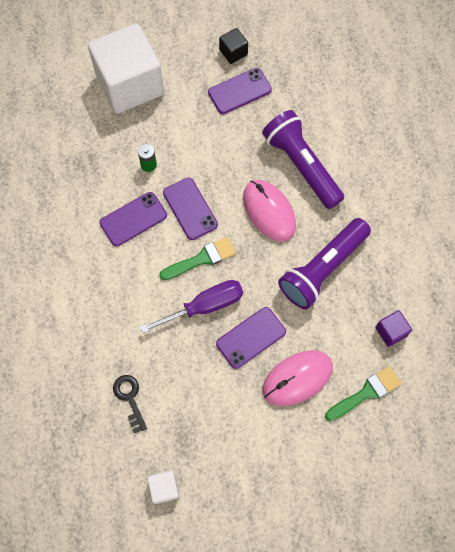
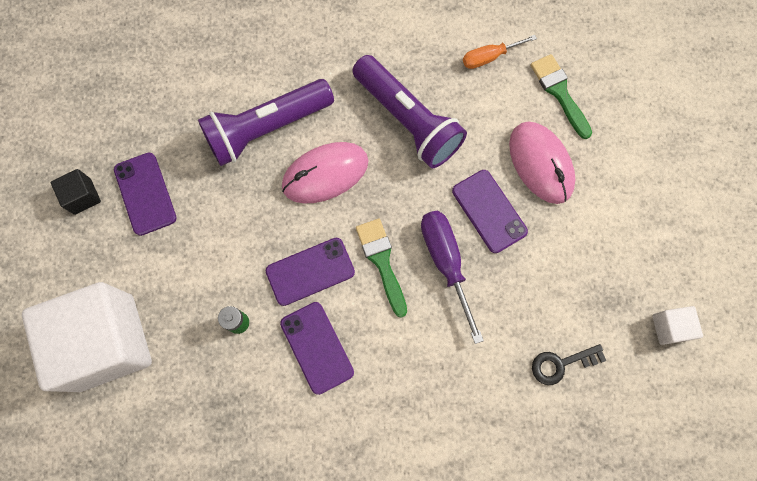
camera: 85 degrees left, 5 degrees up
purple cube [375,310,412,347] -> orange screwdriver [463,35,537,69]

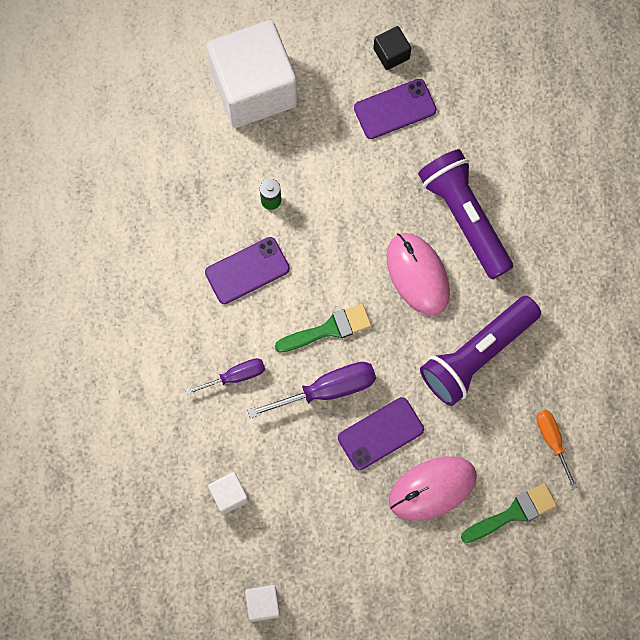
camera: 90 degrees right, 0 degrees up
purple phone [266,238,355,306] -> none
black key [532,344,606,385] -> white cube [208,472,248,515]
none -> purple screwdriver [185,358,265,395]

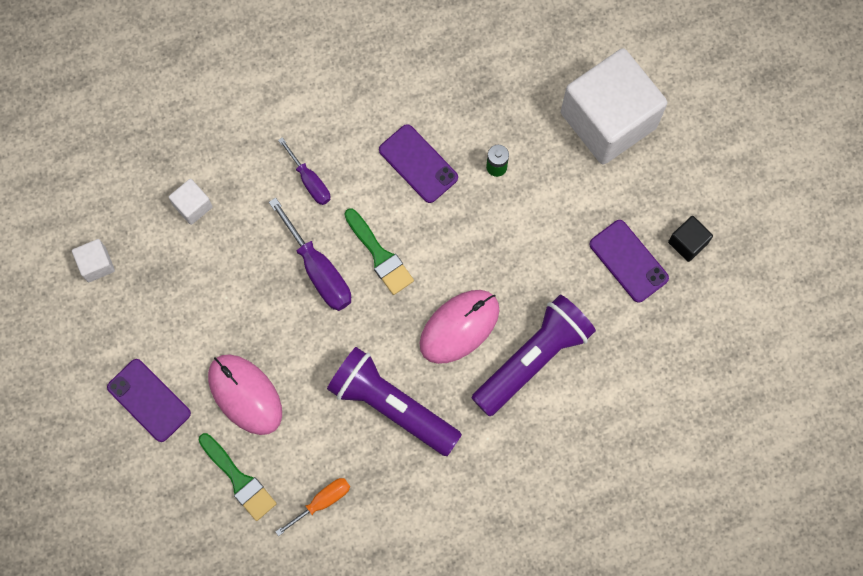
camera: 75 degrees right, 0 degrees up
purple phone [338,397,424,470] -> purple phone moved to [107,359,191,442]

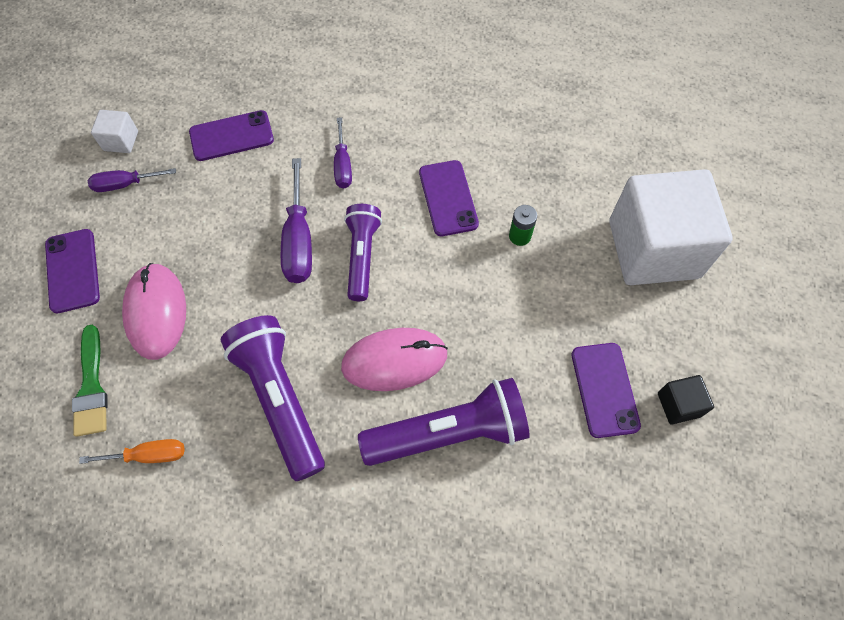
camera: 30 degrees right, 10 degrees down
white cube [169,179,213,225] -> purple phone [189,110,274,161]
green brush [344,208,414,295] -> purple flashlight [344,204,382,301]
none -> purple screwdriver [88,168,176,192]

